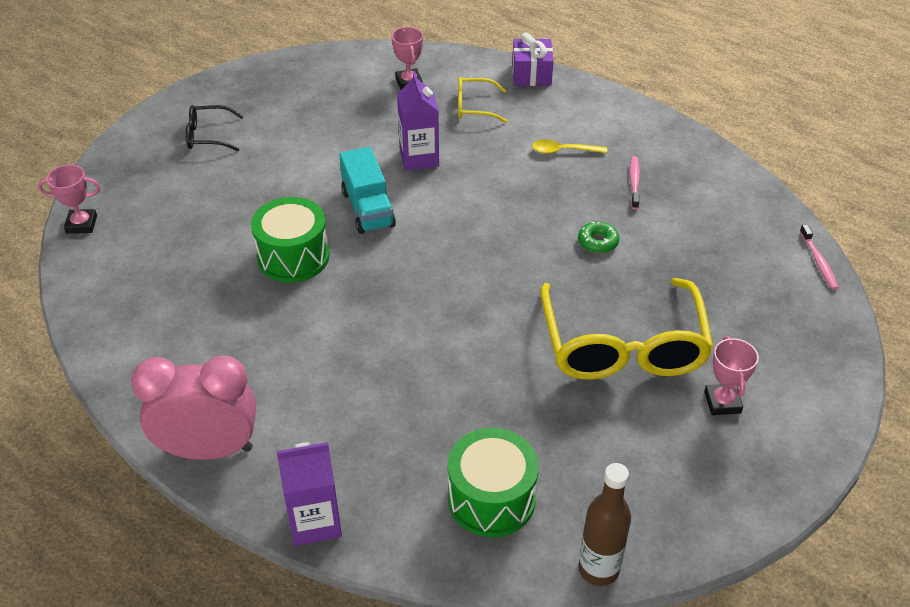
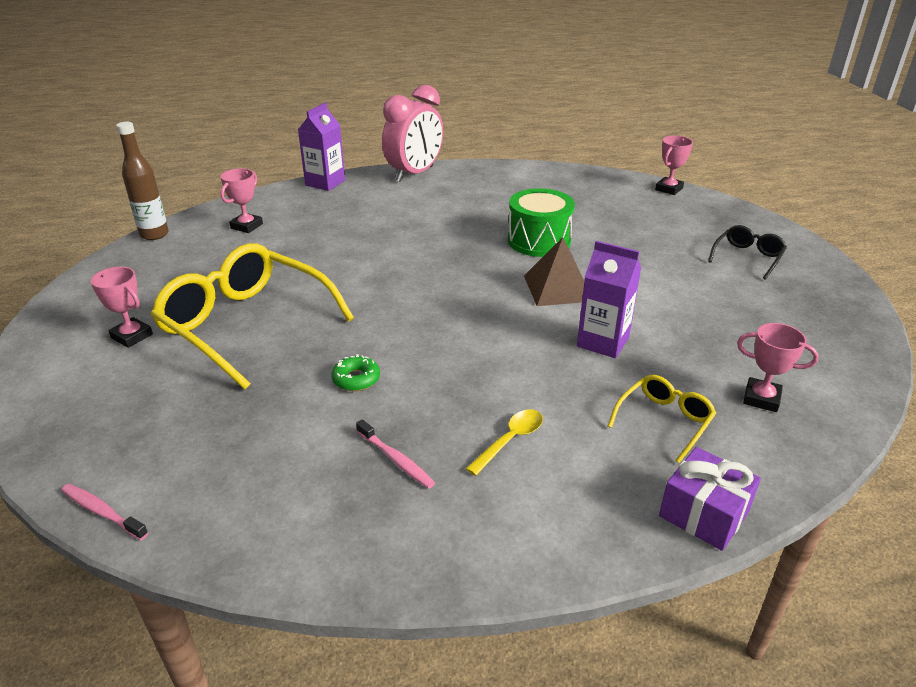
camera: 130 degrees right, 10 degrees down
turquoise truck [339,147,396,234] -> brown pyramid [524,237,584,306]
green drum [448,428,539,537] -> pink trophy [220,168,263,233]

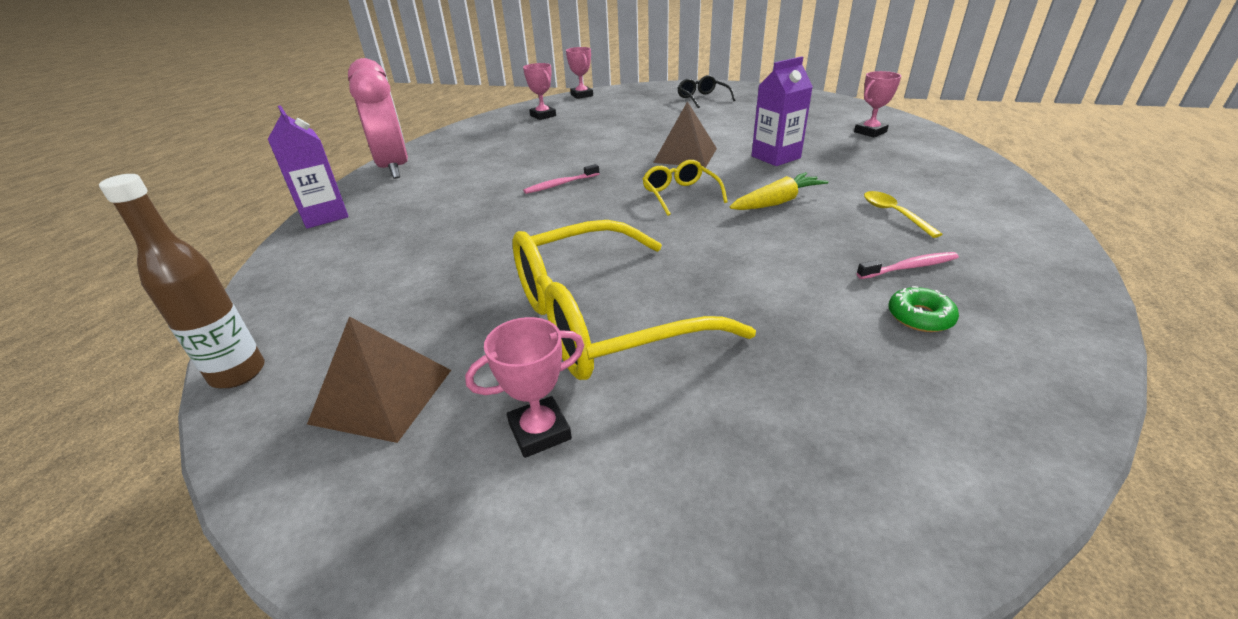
camera: 60 degrees left, 0 degrees up
pink toothbrush [61,484,148,540] -> pink toothbrush moved to [523,164,599,194]
pink trophy [220,168,263,233] -> pink trophy moved to [523,63,556,120]
green donut [331,354,380,391] -> green donut moved to [889,286,959,332]
green drum [508,188,575,257] -> none
yellow glasses [608,375,716,463] -> yellow glasses moved to [642,160,728,216]
purple gift [659,447,761,551] -> none
none -> brown pyramid [307,316,451,443]
none -> yellow carrot [730,172,829,210]

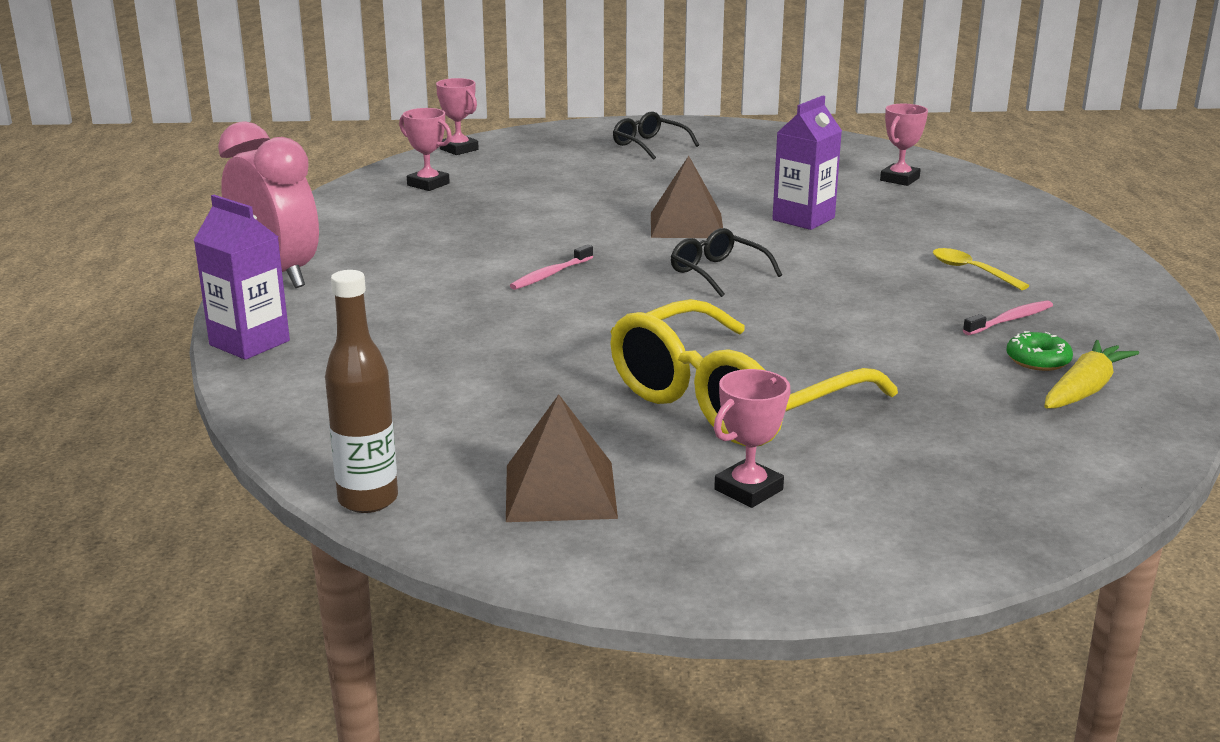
camera: 20 degrees left, 10 degrees down
yellow glasses [642,160,728,216] -> black glasses [671,228,782,297]
yellow carrot [730,172,829,210] -> yellow carrot moved to [1044,340,1139,409]

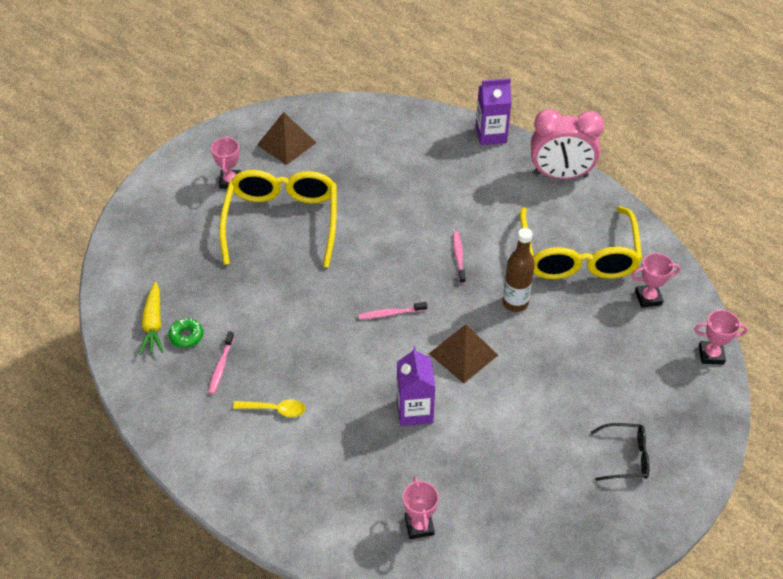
camera: 135 degrees right, 25 degrees up
brown bottle [325,270,398,513] -> brown bottle moved to [503,228,535,312]
black glasses [671,228,782,297] -> pink toothbrush [358,302,427,319]
none -> yellow glasses [520,206,642,279]

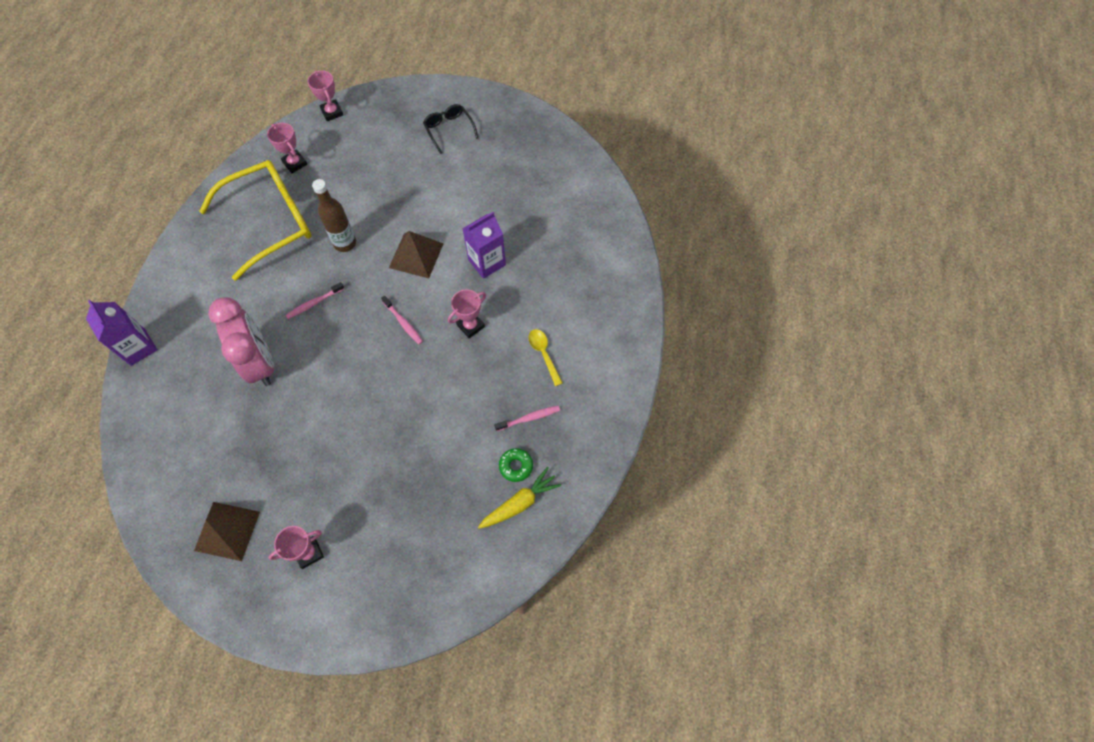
camera: 120 degrees left, 15 degrees up
yellow glasses [219,170,337,267] -> none
pink trophy [403,476,439,539] -> pink trophy moved to [448,289,486,338]
pink clock [531,109,604,179] -> pink clock moved to [208,297,274,386]

